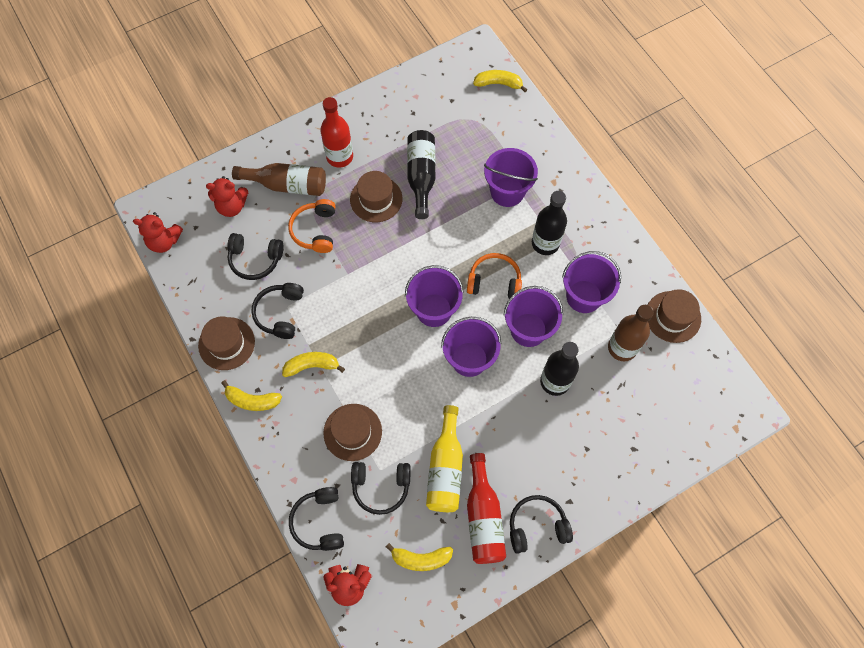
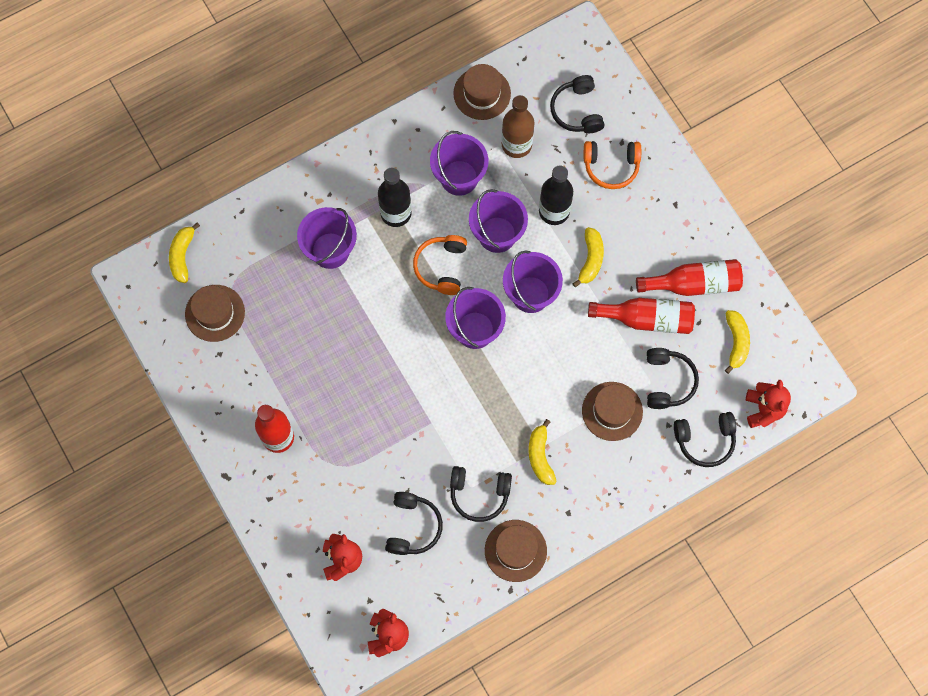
camera: 90 degrees left, 5 degrees up
yellow banana [221,380,282,411] -> yellow banana moved to [572,227,604,287]
brown bottle [232,163,326,196] -> none
orange headphones [288,199,335,253] -> orange headphones moved to [584,141,641,189]
brown hat [350,171,402,222] -> brown hat moved to [185,285,245,342]
black bottle [407,130,436,219] -> none
yellow bottle [426,405,463,512] -> red bottle [588,298,695,334]
black headphones [510,495,573,554] -> black headphones moved to [550,75,604,133]

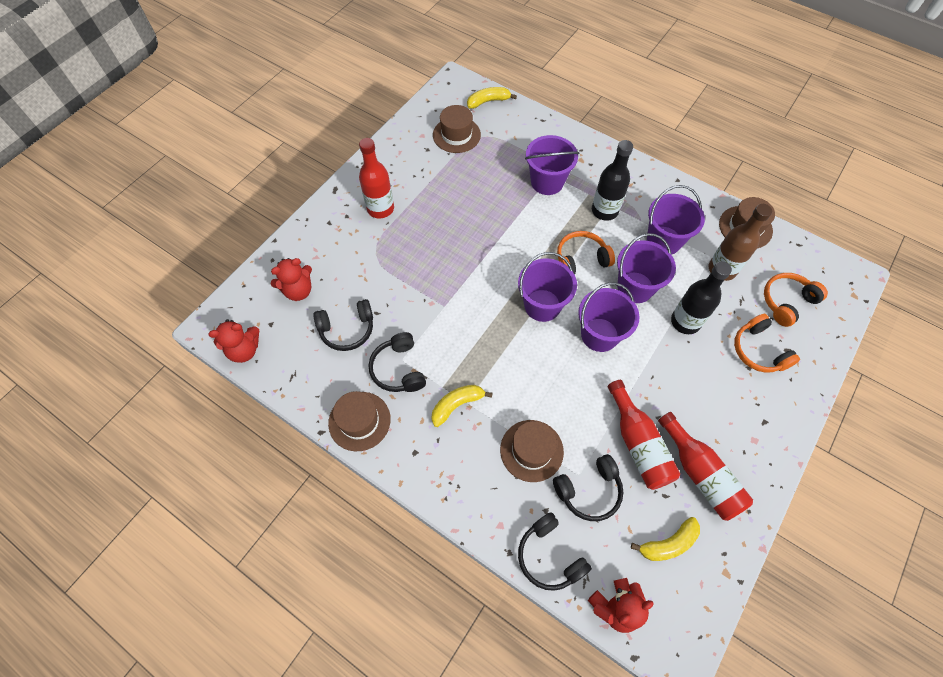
camera: 65 degrees right, 10 degrees down
black headphones [550,75,604,133] -> orange headphones [764,273,828,327]
yellow banana [572,227,604,287] -> none

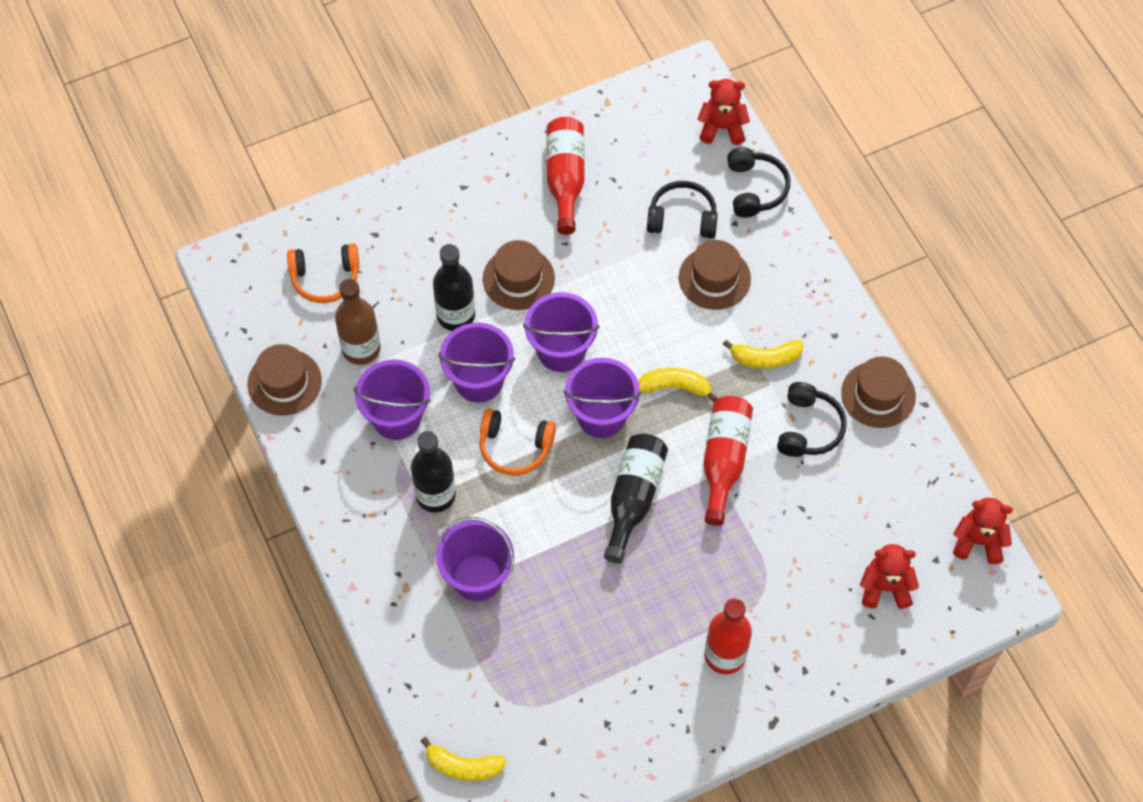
camera: 150 degrees left, 0 degrees up
black headphones [313,299,373,351] -> none
brown hat [433,105,481,153] -> brown hat moved to [483,240,555,310]
red bottle [608,380,680,490] -> red bottle moved to [703,396,753,526]
yellow banana [631,517,700,561] -> yellow banana moved to [638,368,717,402]
orange headphones [734,314,800,373] -> none
none -> black bottle [604,433,668,563]

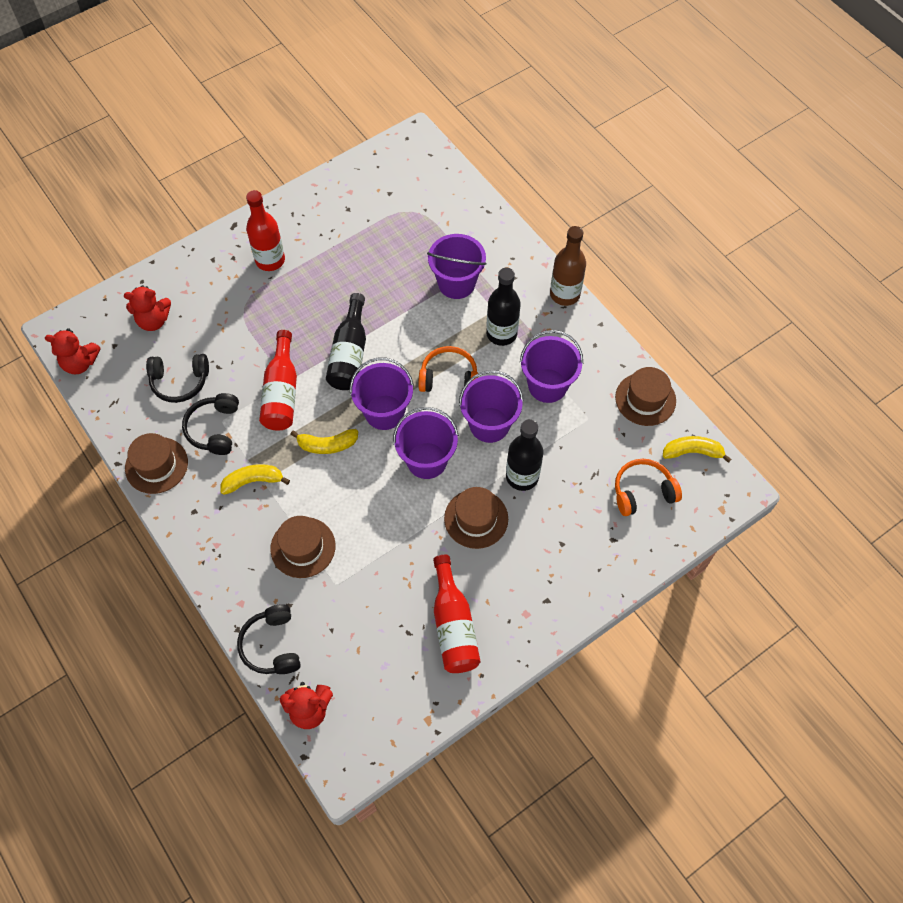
camera: 170 degrees right, 0 degrees up
brown bottle [335,279,381,365] -> brown bottle moved to [550,226,586,306]
yellow banana [421,737,506,781] -> yellow banana moved to [663,436,731,463]
black headphones [647,181,718,239] -> black headphones moved to [146,354,209,403]

